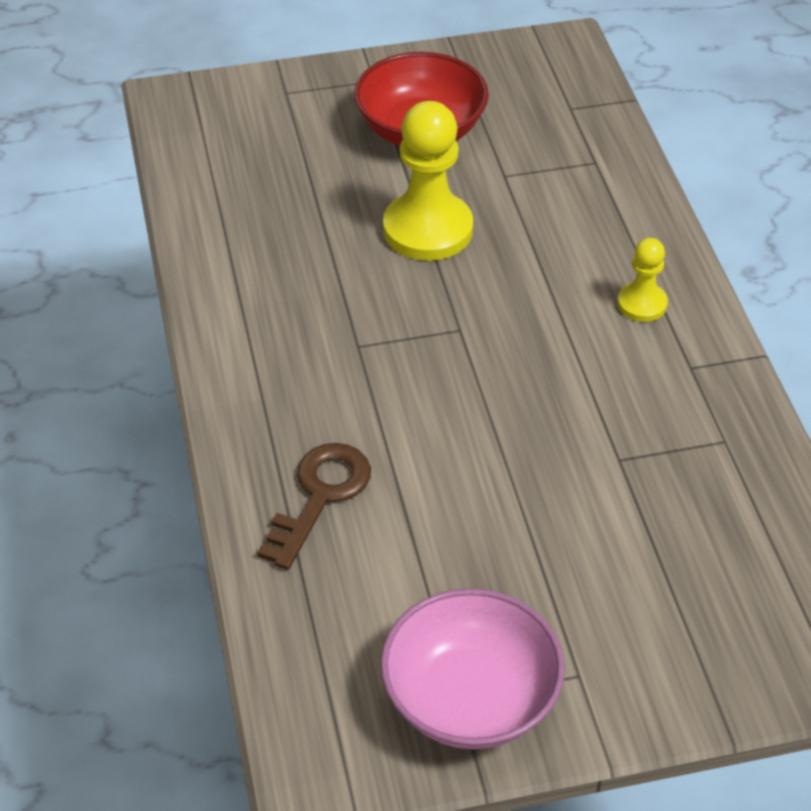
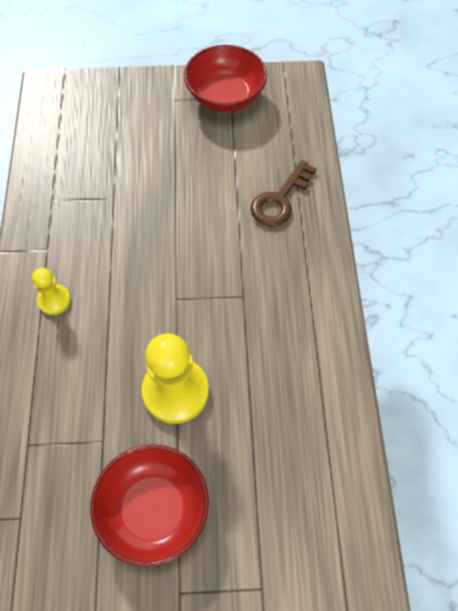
camera: 170 degrees left, 15 degrees up
pink bowl [380,588,565,749] -> red bowl [184,45,267,112]

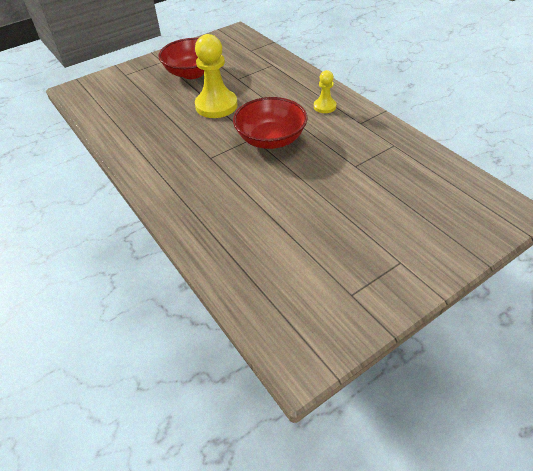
camera: 150 degrees right, 15 degrees down
red bowl [184,45,267,112] -> red bowl moved to [233,97,308,149]
brown key [251,160,317,226] -> none

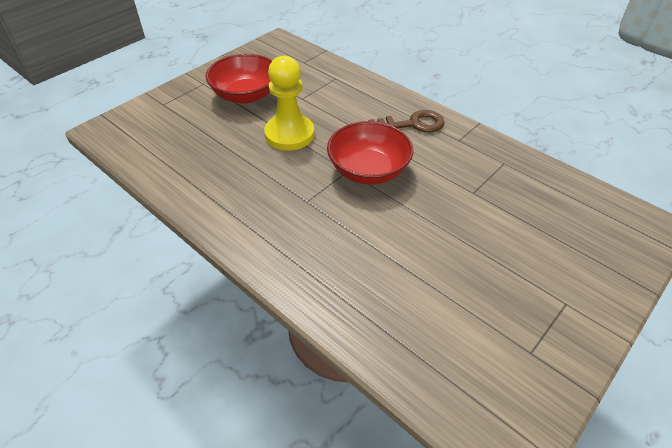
camera: 15 degrees left, 0 degrees up
yellow pawn [314,70,336,113] -> brown key [369,110,445,133]

